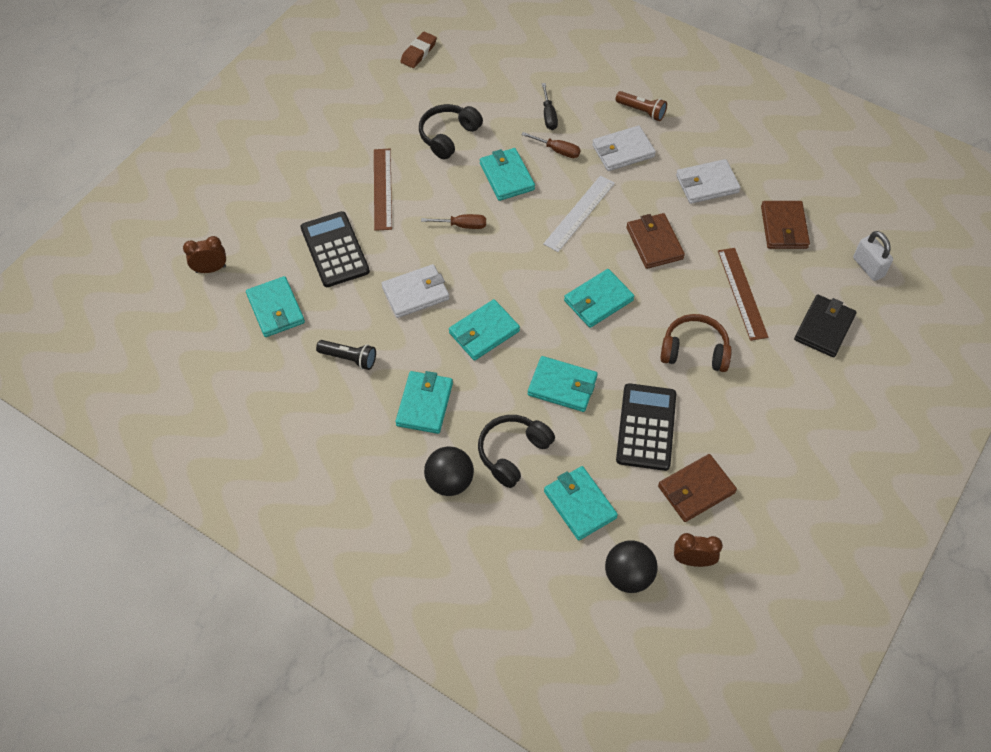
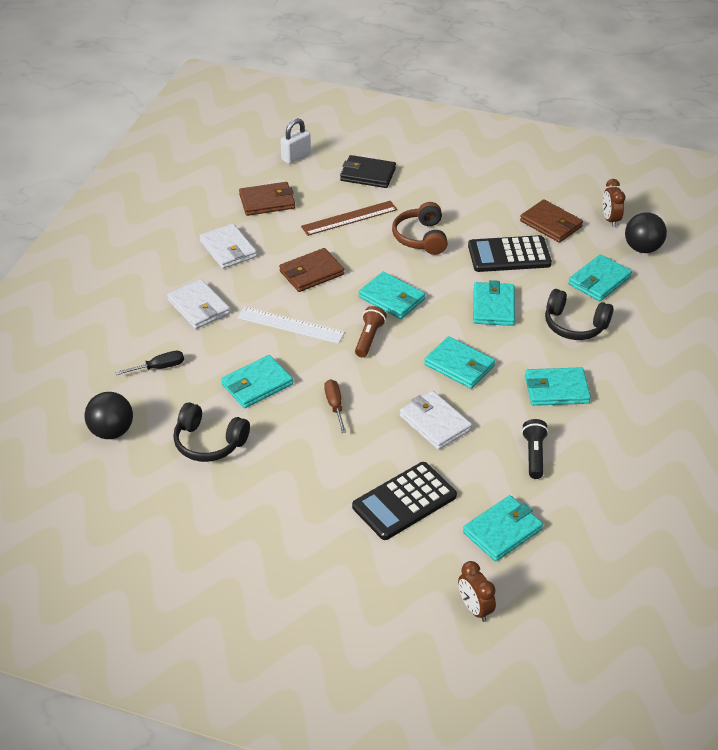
camera: 105 degrees left, 15 degrees down
brown ruler [374,149,392,231] -> none
brown eraser [400,31,437,68] -> none
black ball [424,446,474,496] -> black ball moved to [85,392,133,439]
brown screwdriver [522,132,581,158] -> none
brown flashlight [615,91,667,121] -> brown flashlight moved to [355,306,387,357]

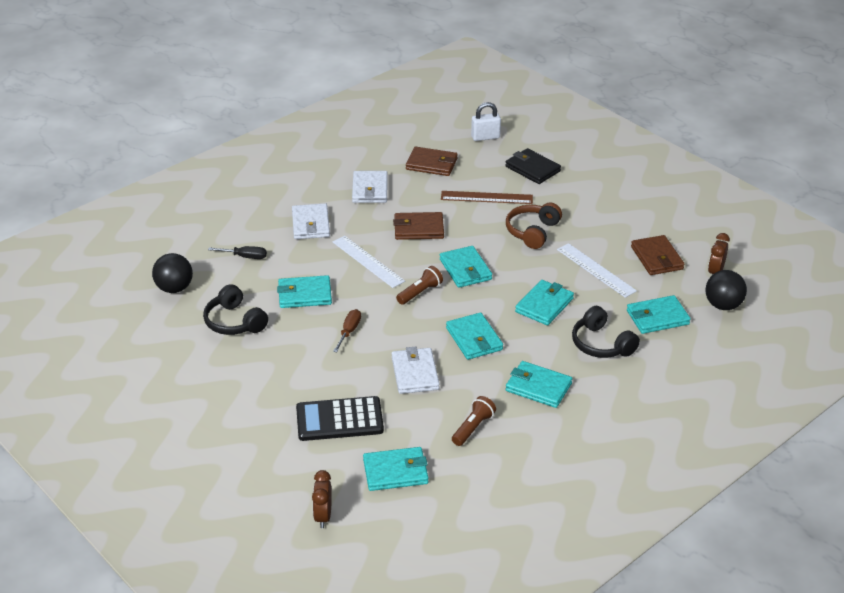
camera: 30 degrees right, 5 degrees down
black calculator [468,235,552,272] -> white ruler [557,243,637,298]
black flashlight [522,419,549,479] -> brown flashlight [452,396,496,446]

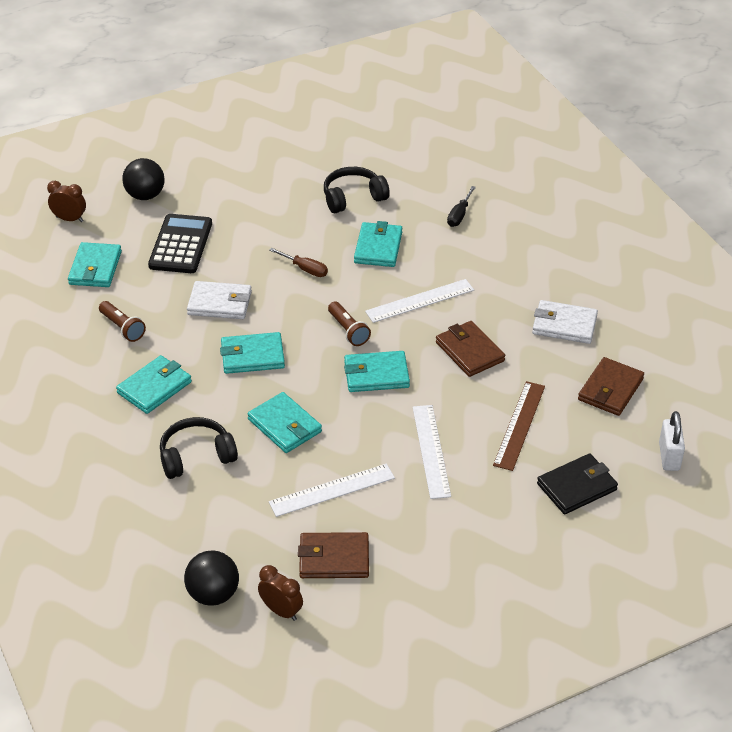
camera: 105 degrees right, 5 degrees up
black ball [152,253,193,293] -> black ball moved to [122,158,165,200]
white wallet [292,203,330,239] -> none
brown wallet [393,212,444,240] -> brown wallet turned 45 degrees counterclockwise [436,321,505,377]
brown headphones [506,203,562,249] -> white ruler [413,405,451,499]
turquoise wallet [627,295,691,334] -> none

